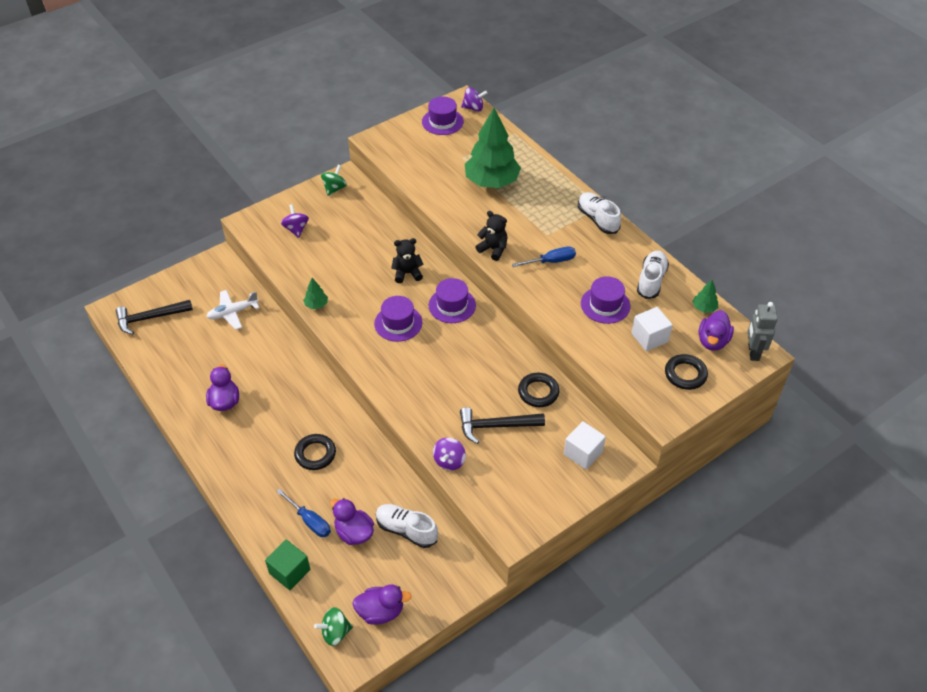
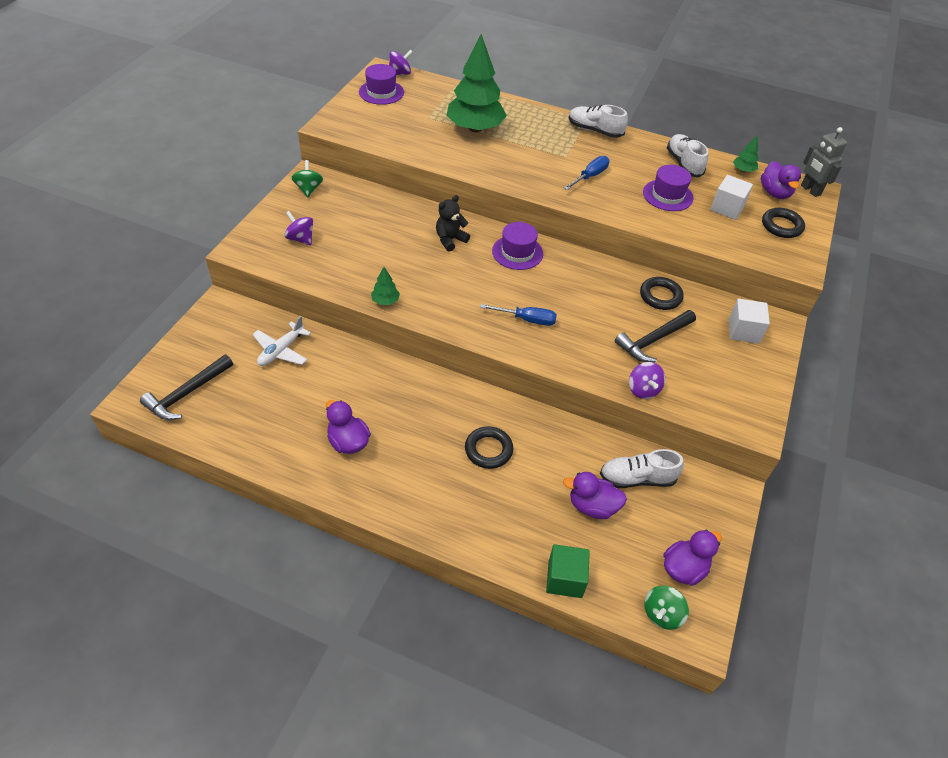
camera: 35 degrees left, 0 degrees up
blue screwdriver [276,489,331,537] -> blue screwdriver moved to [480,304,557,326]
purple hat [374,296,422,342] -> none
black teddy bear [476,211,507,261] -> none

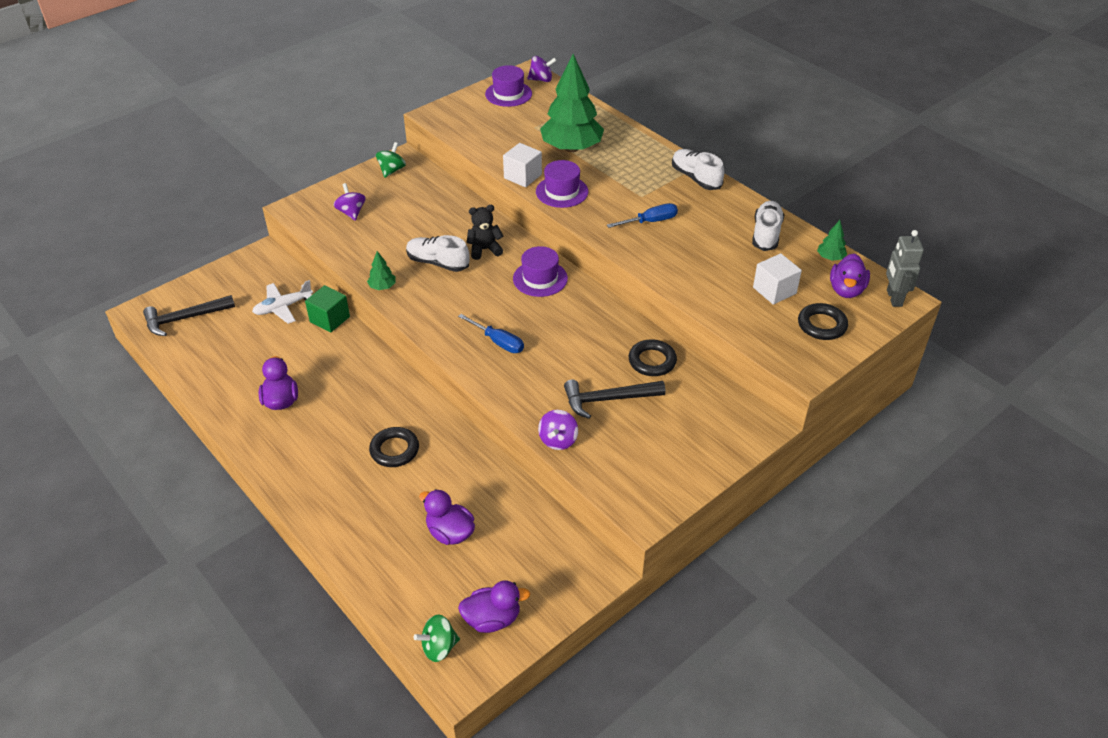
camera: 30 degrees right, 5 degrees down
green cube [546,544,590,598] -> green cube moved to [305,285,350,333]
white shoe [600,449,684,488] -> white shoe moved to [406,235,469,272]
purple hat [643,165,694,211] -> purple hat moved to [536,160,588,208]
white cube [729,299,770,344] -> white cube moved to [503,143,542,187]

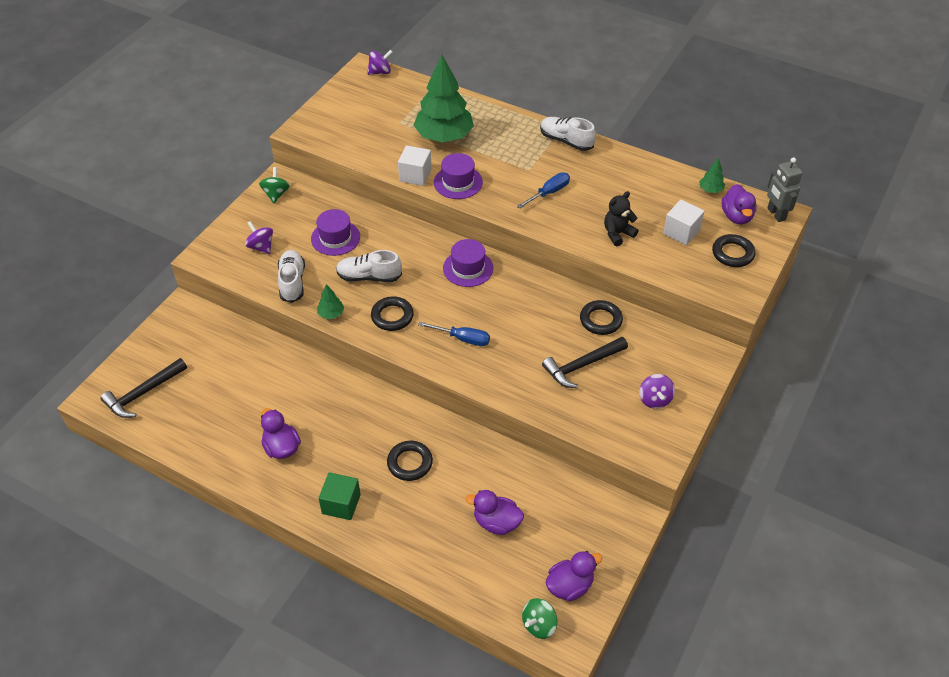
camera: 20 degrees left, 5 degrees up
white plane [252,280,313,324] -> none
green cube [305,285,350,333] -> green cube moved to [318,472,361,520]
black teddy bear [467,205,503,260] -> black teddy bear moved to [604,191,638,246]
purple hat [485,65,532,107] -> purple hat moved to [311,209,360,256]
purple spinning top [538,410,578,450] -> purple spinning top moved to [639,374,675,409]
white shoe [752,201,784,251] -> white shoe moved to [278,250,305,303]
none -> black ring [371,296,414,331]

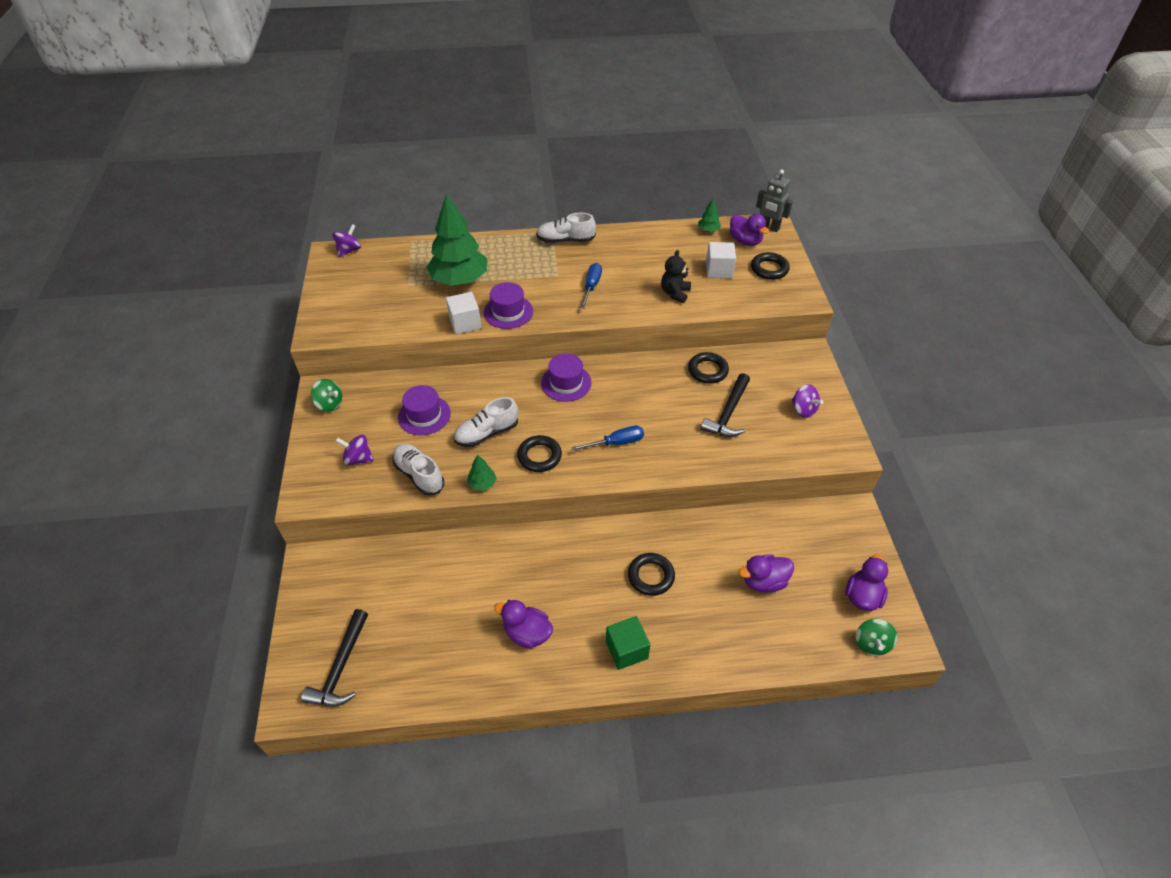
camera: 35 degrees left, 0 degrees up
green spinning top [259,167,290,203] -> green spinning top turned 150 degrees clockwise [311,379,342,412]

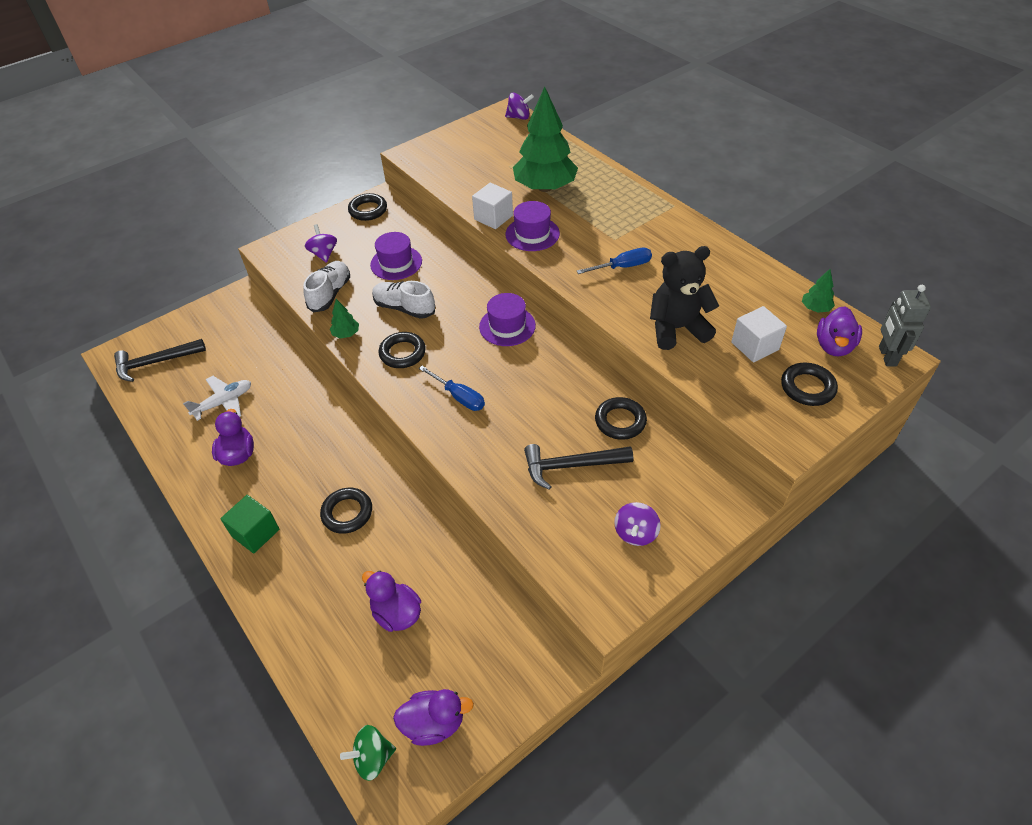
camera: 60 degrees right, 0 degrees up
green spinning top [311,379,342,412] -> black ring [348,193,387,221]
white shoe [536,213,596,243] -> none
black teddy bear [661,250,691,303] -> black teddy bear [650,246,719,350], size x1.59
none -> white plane [183,376,251,421]

